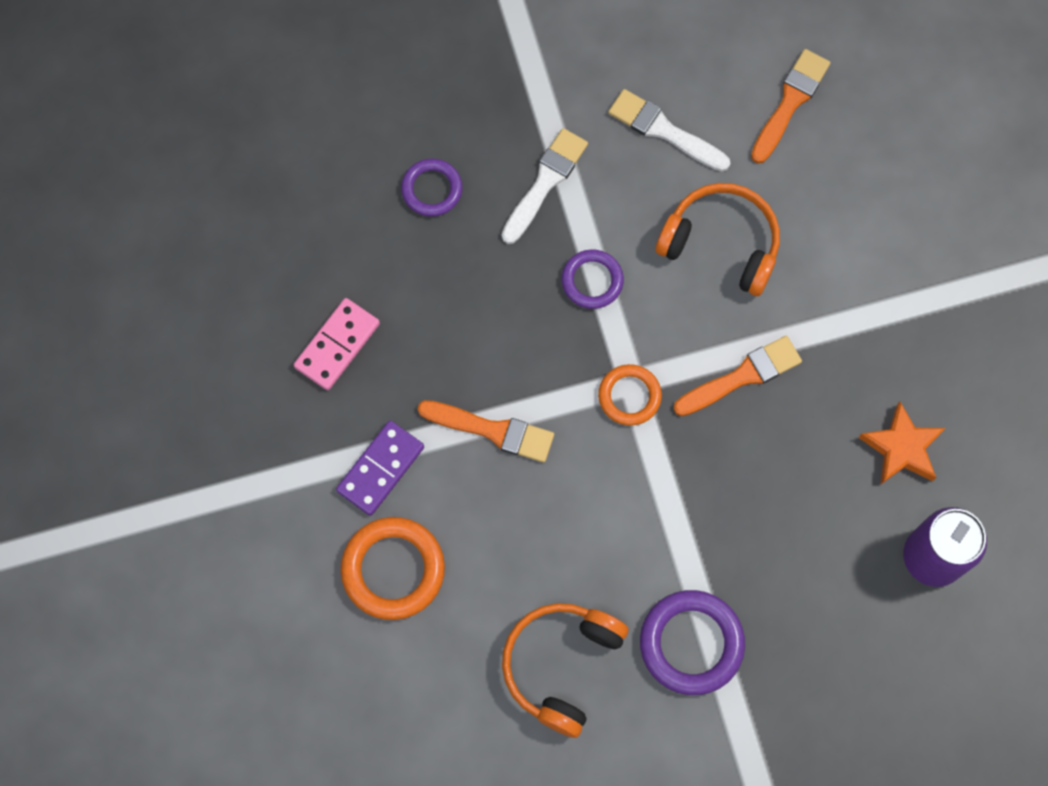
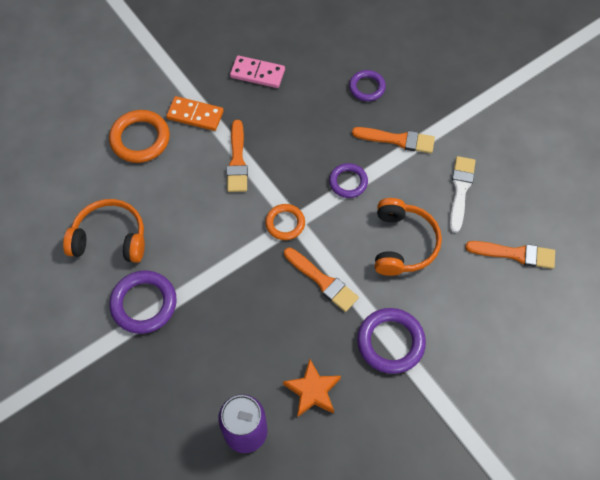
camera: 70 degrees right, 10 degrees down
purple domino [336,421,424,516] -> orange domino [166,96,224,131]
white brush [502,128,588,244] -> orange brush [352,127,435,153]
none -> purple ring [357,308,426,374]

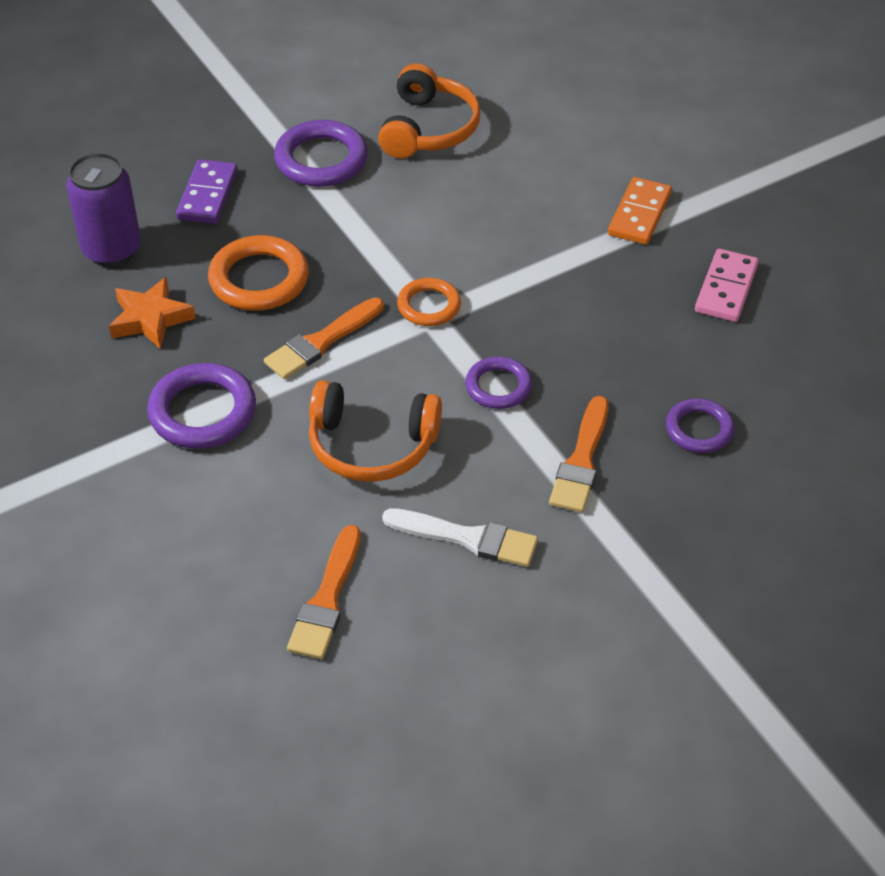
camera: 95 degrees right, 15 degrees down
orange ring [109,110,170,163] -> orange ring moved to [208,235,309,311]
orange brush [227,120,248,192] -> none
none -> purple domino [176,159,237,224]

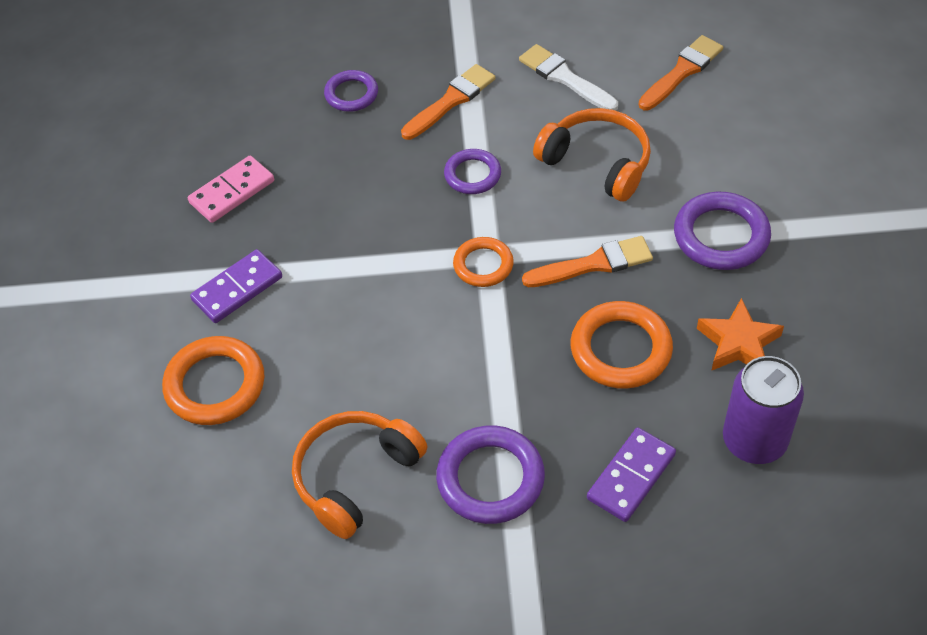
camera: 150 degrees left, 5 degrees up
orange domino [608,177,672,245] -> purple domino [190,249,282,323]
none -> orange ring [162,336,265,425]

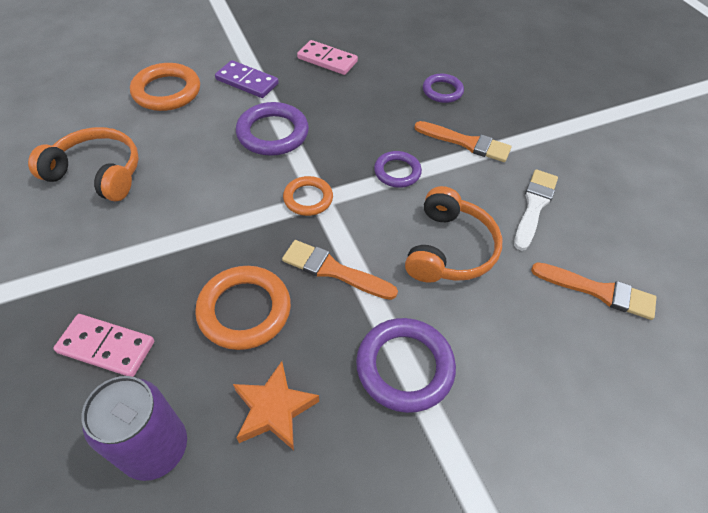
camera: 65 degrees right, 0 degrees up
purple ring [436,425,545,524] -> purple ring moved to [236,102,309,156]
orange brush [522,236,653,287] -> orange brush turned 150 degrees clockwise [282,240,398,300]
purple domino [587,427,676,522] -> pink domino [53,314,154,377]

